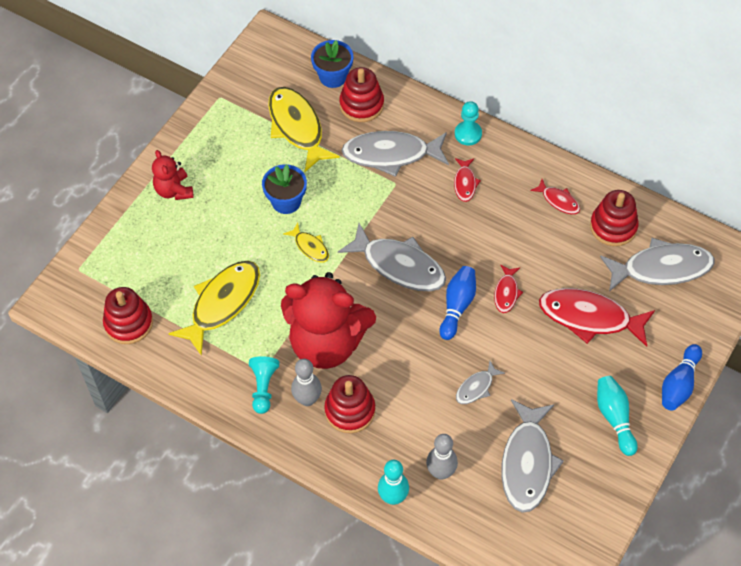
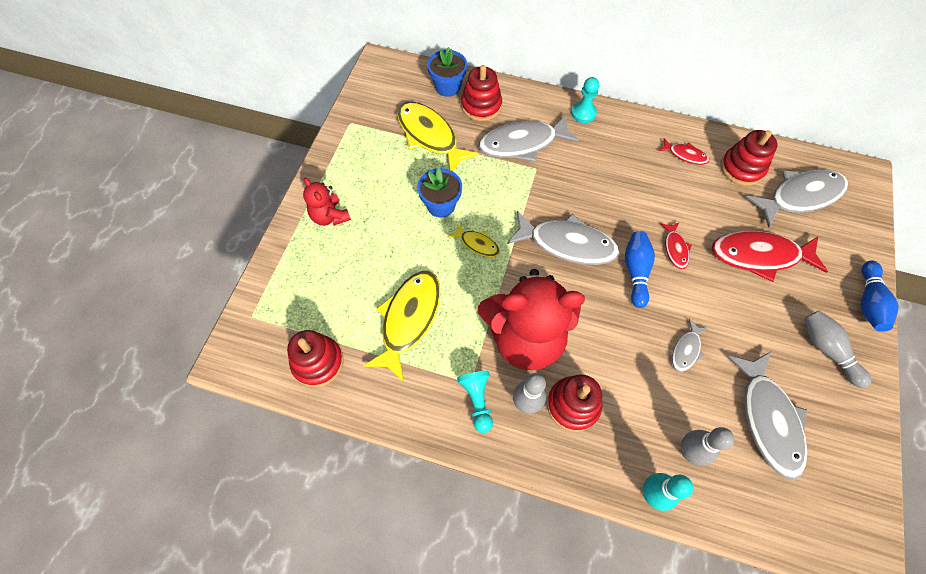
camera: 15 degrees left, 5 degrees up
red fish [454,158,481,202] -> none
turquoise bowling pin [597,376,637,456] -> grey bowling pin [805,311,871,388]

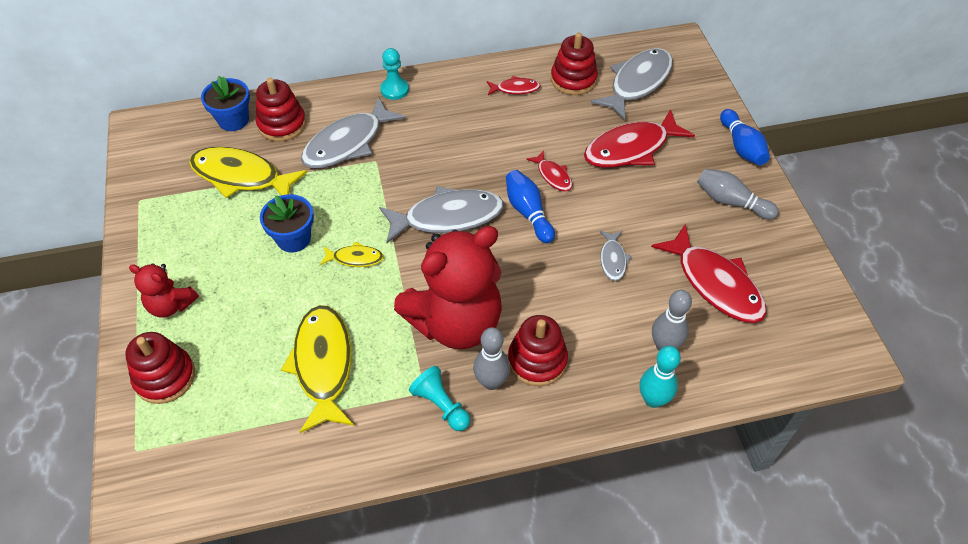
camera: 30 degrees left, 10 degrees down
red stacking toy [287,330,344,387] -> red stacking toy moved to [125,332,195,404]
grey fish [727,352,807,480] -> red fish [651,224,767,323]

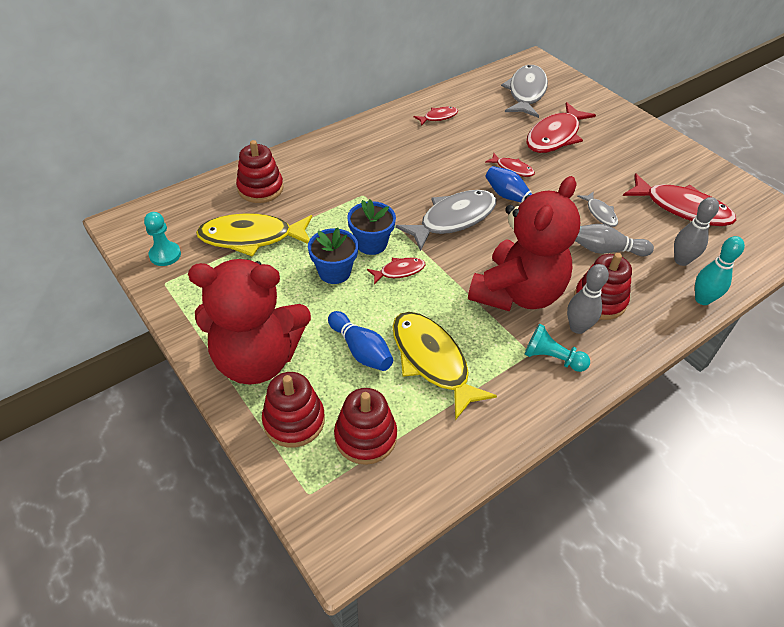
camera: 25 degrees left, 5 degrees down
red teddy bear [129,263,199,318] -> red teddy bear [188,259,311,385], size x2.09
blue flower pot [201,76,250,131] -> blue flower pot moved to [347,199,396,255]
grey fish [301,96,406,168] -> none
yellow fish [320,241,384,267] -> red fish [367,257,425,285]
turquoise pawn [380,48,409,100] -> turquoise pawn moved to [144,212,181,266]
red stacking toy [551,32,598,95] -> red stacking toy moved to [334,388,397,465]
grey bowling pin [697,169,779,220] -> grey bowling pin moved to [575,224,654,257]
blue bowling pin [720,109,770,165] -> blue bowling pin moved to [328,311,393,371]

